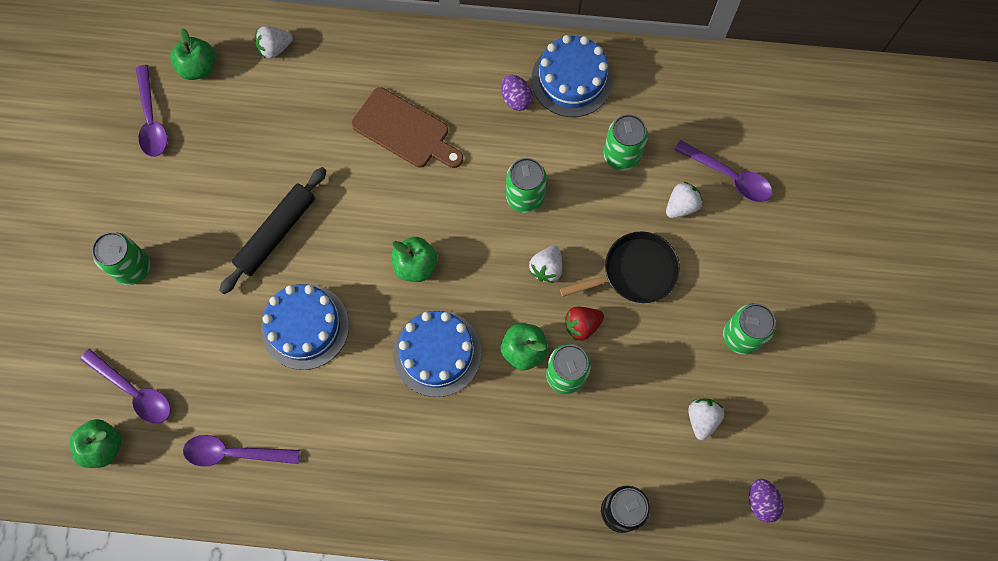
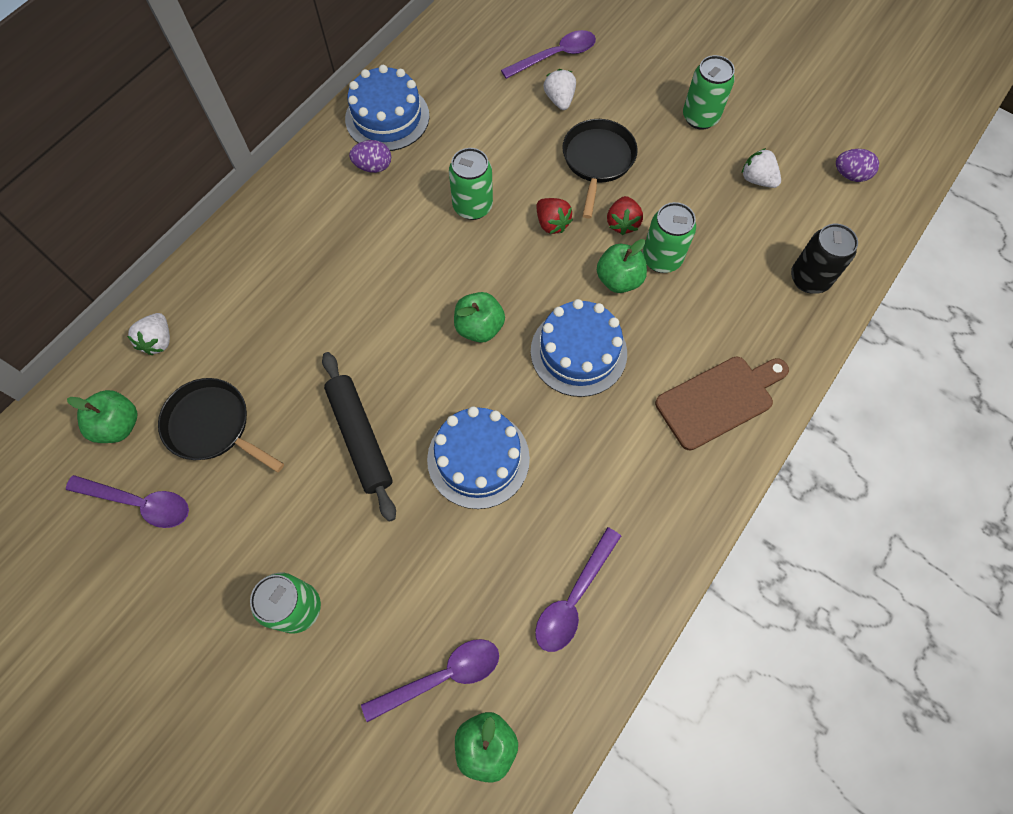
camera: 60 degrees left, 5 degrees down
brown cutting board [351,87,463,168] -> brown cutting board moved to [655,357,789,450]
white strawberry [529,246,562,283] -> red strawberry [537,198,573,234]
green can [603,114,648,171] -> none
none -> black pan [158,378,284,473]

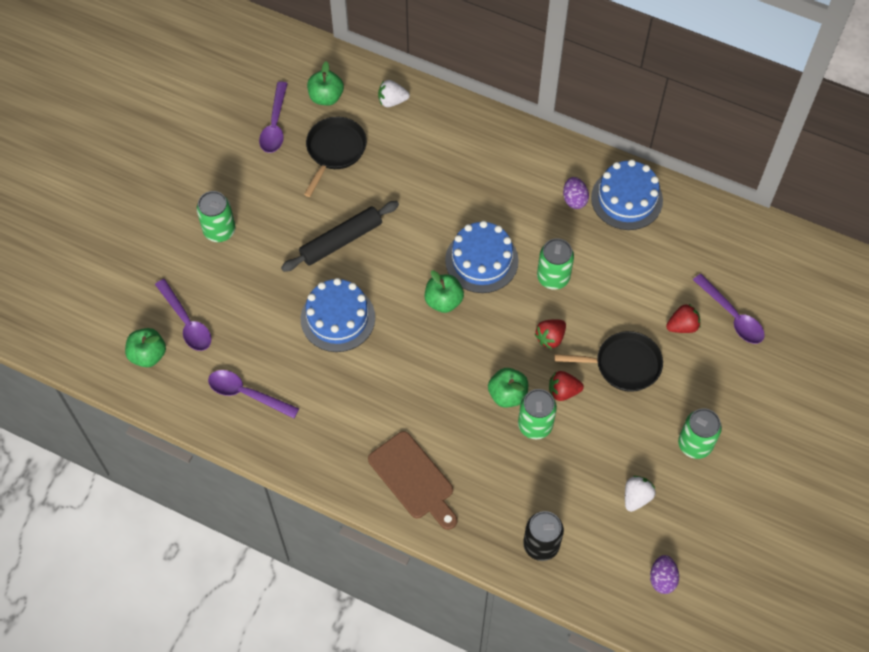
camera: 80 degrees right, 5 degrees down
blue cake [531,299,627,397] -> blue cake moved to [445,221,519,293]
white strawberry [543,69,576,110] -> red strawberry [666,304,701,333]

